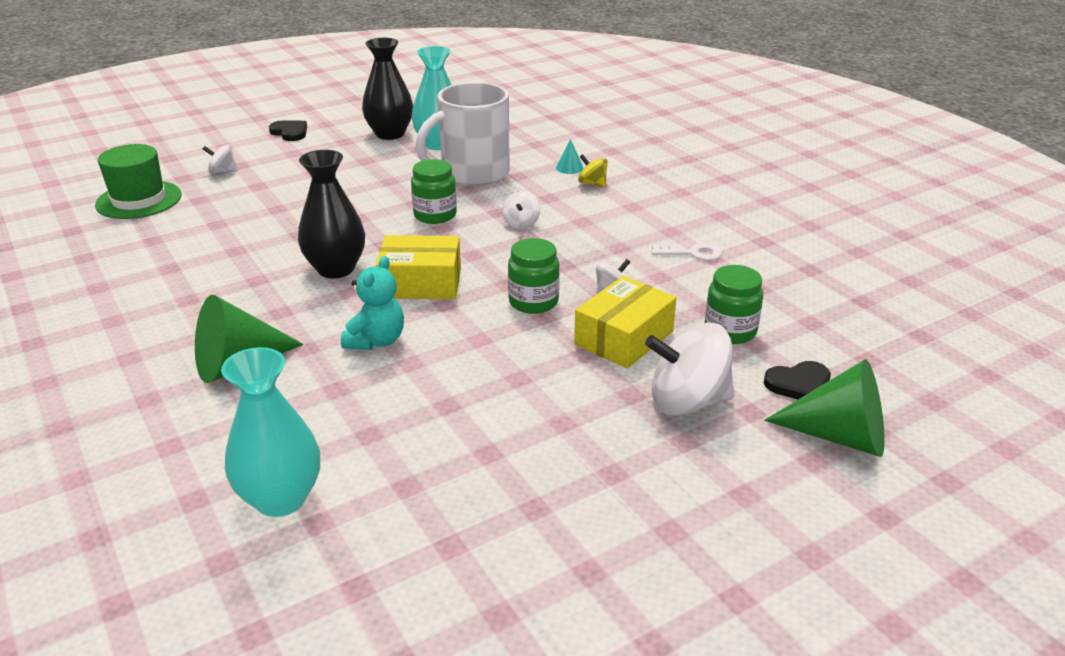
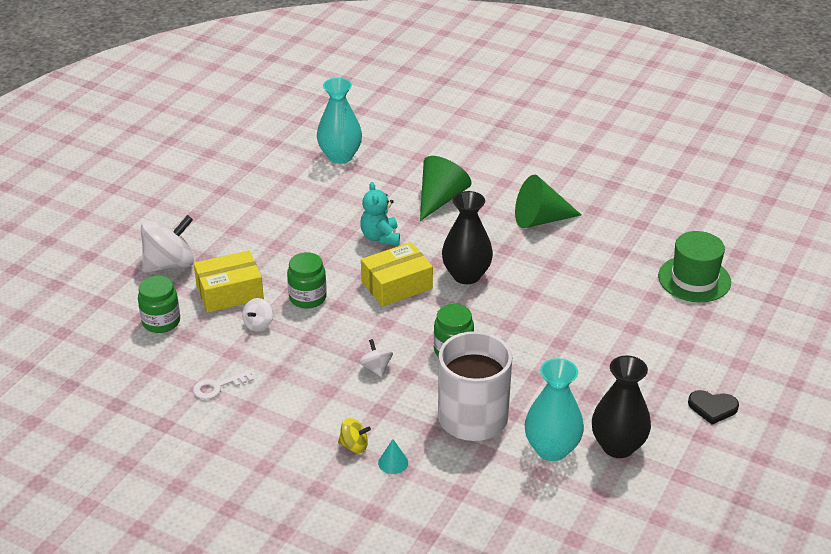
camera: 150 degrees right, 5 degrees up
white spinning top [203,144,238,174] -> none
yellow box [574,276,677,369] -> yellow box turned 60 degrees clockwise [194,250,264,312]
green cone [764,359,885,457] -> green cone moved to [515,175,581,228]
black heart [764,361,831,399] -> none

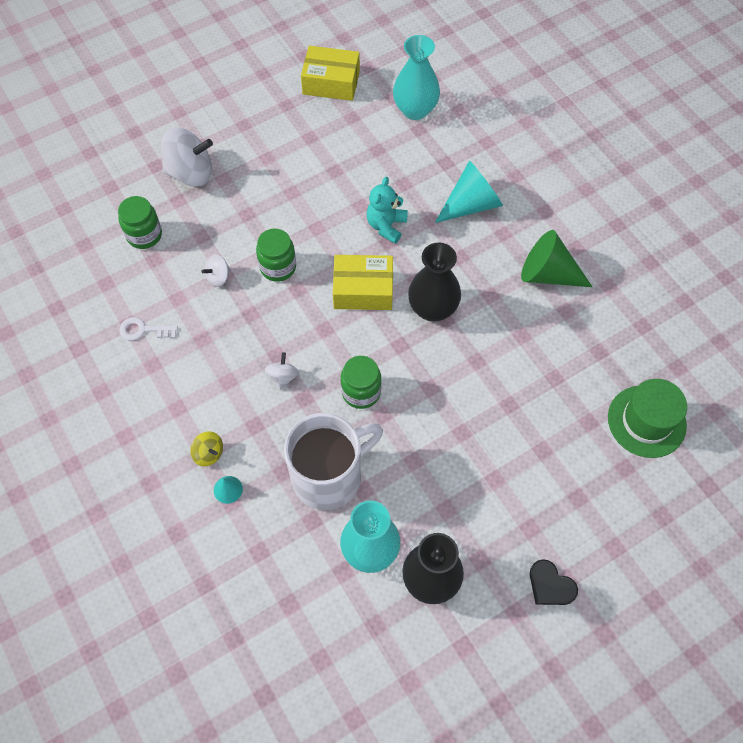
camera: 30 degrees right, 25 degrees up
yellow box [194,250,264,312] -> yellow box moved to [301,46,360,101]
green cone [420,156,471,221] -> turquoise cone [435,160,503,223]

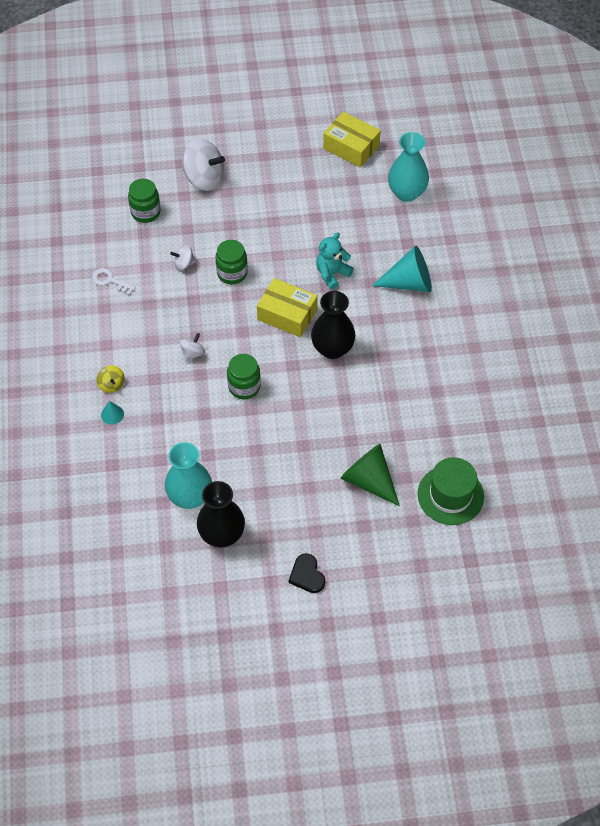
camera: 25 degrees right, 5 degrees down
white mug [284,413,383,510] -> none
green cone [521,230,592,287] -> green cone moved to [340,444,400,506]

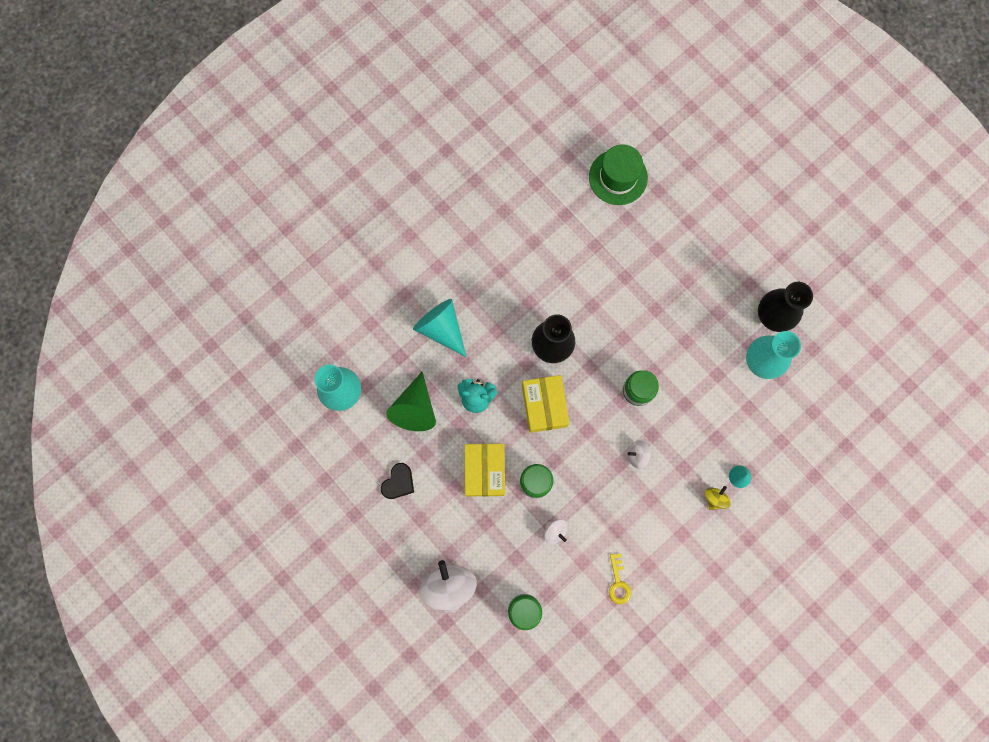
camera: 125 degrees left, 20 degrees up
white key [92,268,136,295] -> yellow key [609,554,632,604]
black heart [289,553,325,593] -> black heart moved to [381,463,414,499]
yellow box [323,111,381,168] -> yellow box moved to [465,444,505,497]
green cone [340,444,400,506] -> green cone moved to [386,372,436,431]

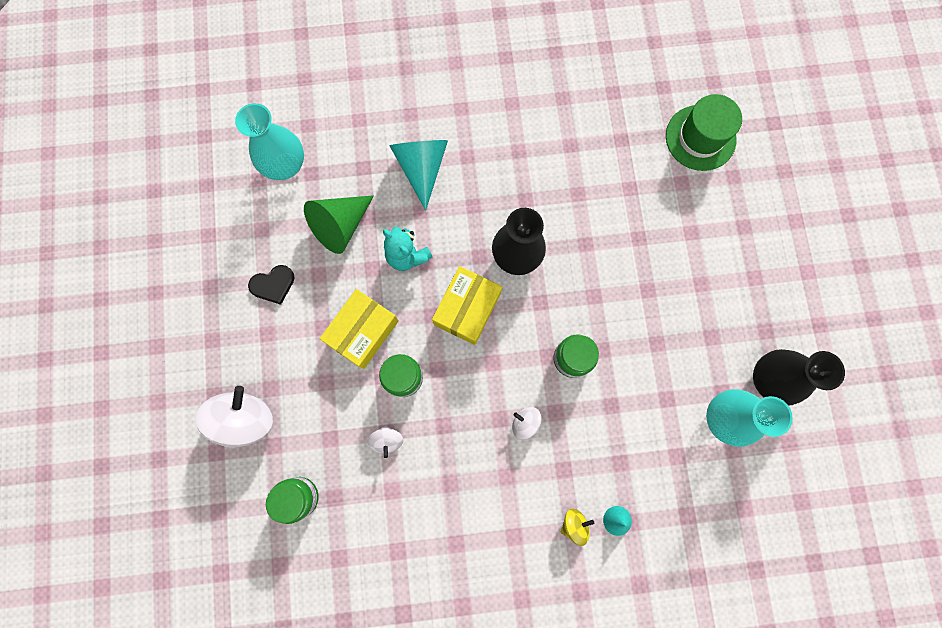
camera: 35 degrees right, 0 degrees up
yellow key [609,554,632,604] -> none

